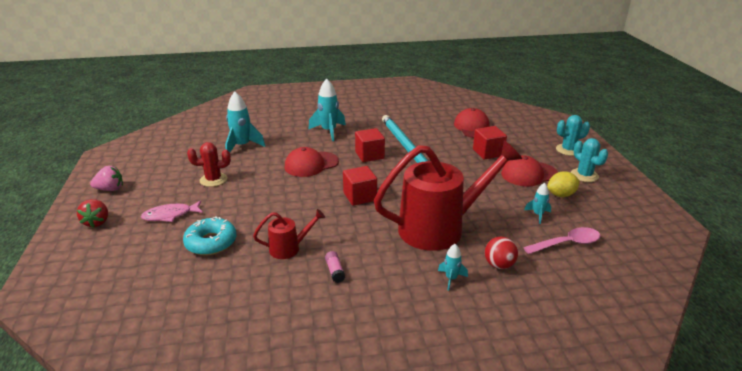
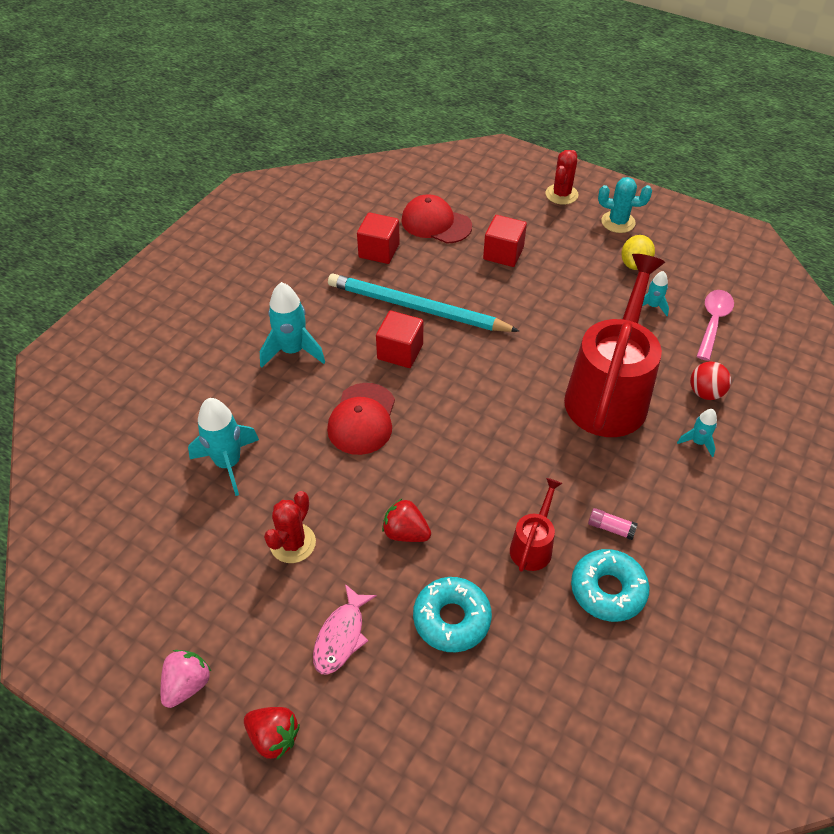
camera: 50 degrees left, 20 degrees up
red cube [343,166,377,206] -> red cube moved to [357,212,400,264]
red cap [501,155,558,186] -> none
turquoise cactus [556,115,590,156] -> red cactus [545,150,579,205]
none -> red strawberry [382,498,431,542]
none -> turquoise donut [571,549,649,622]

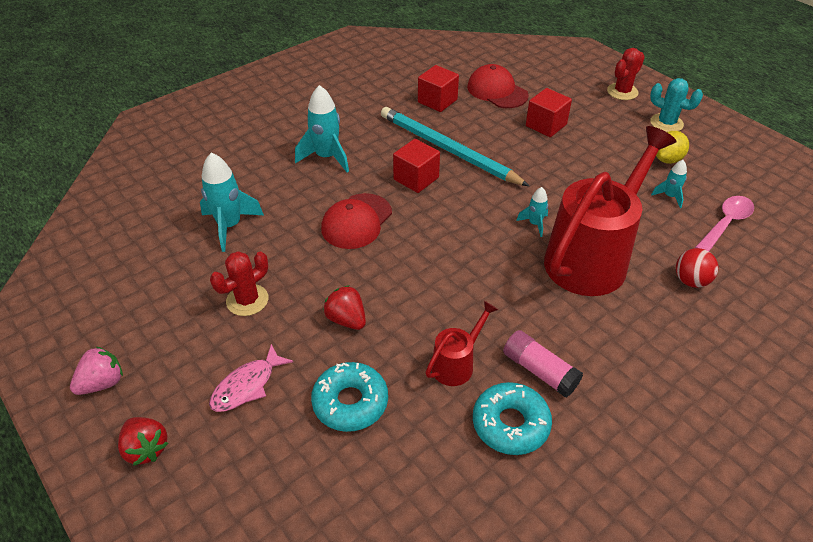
camera: 20 degrees right, 5 degrees down
pink glue stick [588,508,638,540] -> pink glue stick [503,330,583,397], size x1.65
turquoise rocket [677,409,717,457] -> turquoise rocket moved to [516,187,548,237]

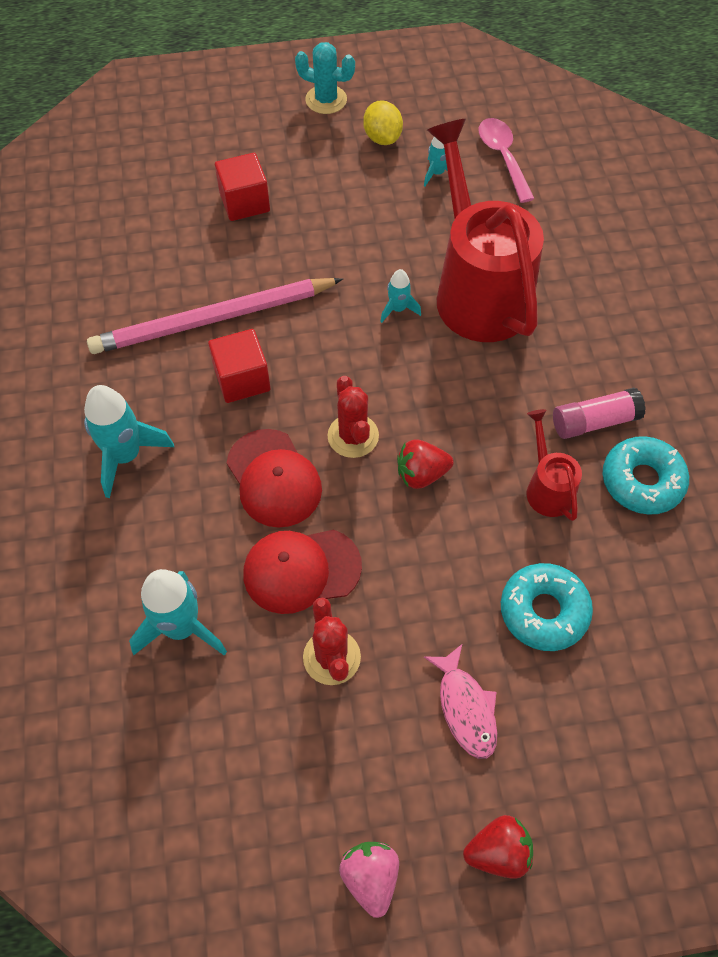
camera: 60 degrees left, 15 degrees up
red strawberry [323,285,366,330] -> red strawberry moved to [397,439,454,489]
turquoise pencil [381,107,529,186] -> pink pencil [87,278,343,354]
red cube [418,65,459,112] -> none
red cap [467,64,529,108] -> red cap moved to [244,529,362,614]
red cactus [607,48,645,100] -> red cactus moved to [327,376,379,458]
turquoise cactus [650,78,703,132] -> turquoise cactus turned 45 degrees clockwise [295,42,355,114]
red ball [676,248,718,288] -> none

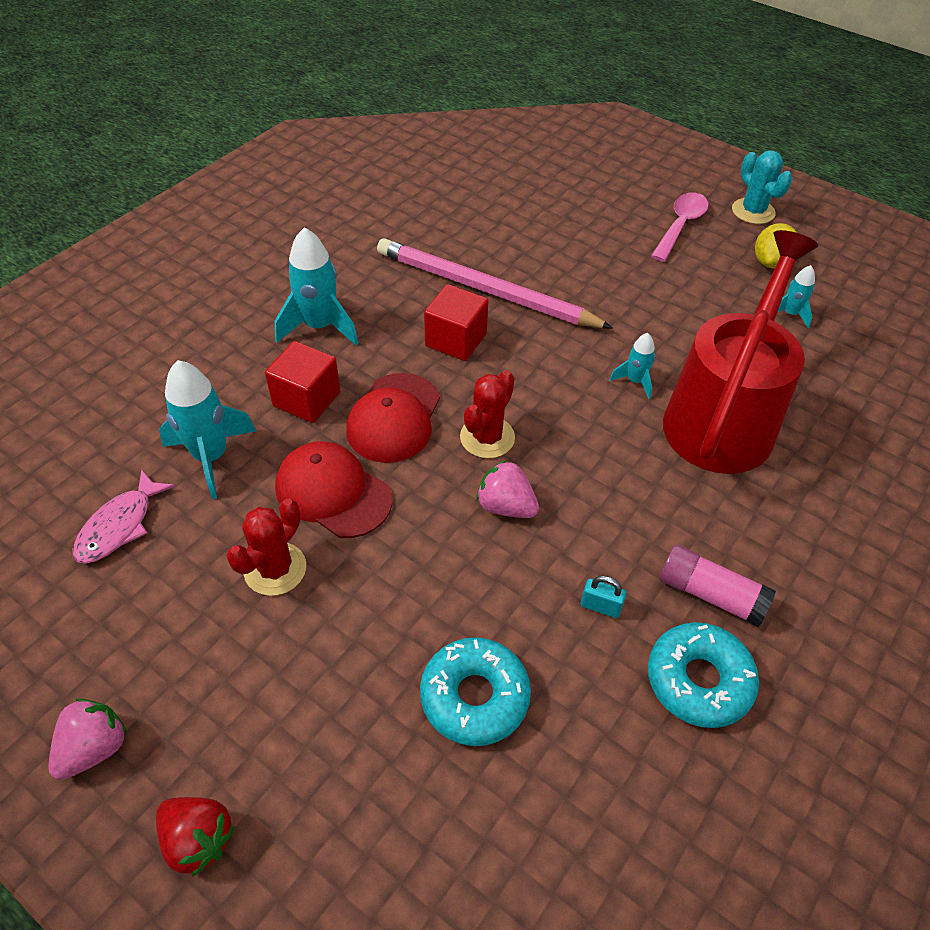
camera: 45 degrees right, 10 degrees down
red cube [215,153,270,221] -> red cube moved to [265,341,341,423]
red strawberry [397,439,454,489] -> pink strawberry [476,460,539,518]
pink fish [424,644,497,759] -> pink fish moved to [72,469,175,564]
pink spoon [479,118,534,203] -> pink spoon moved to [651,192,709,262]
red watering can [527,409,582,521] -> turquoise padlock [581,576,626,618]

